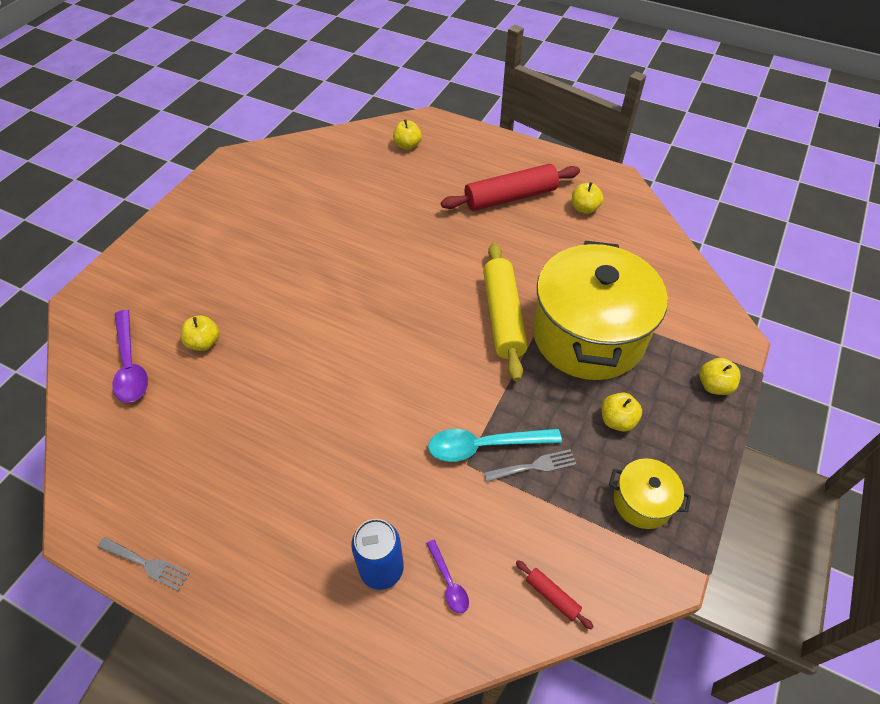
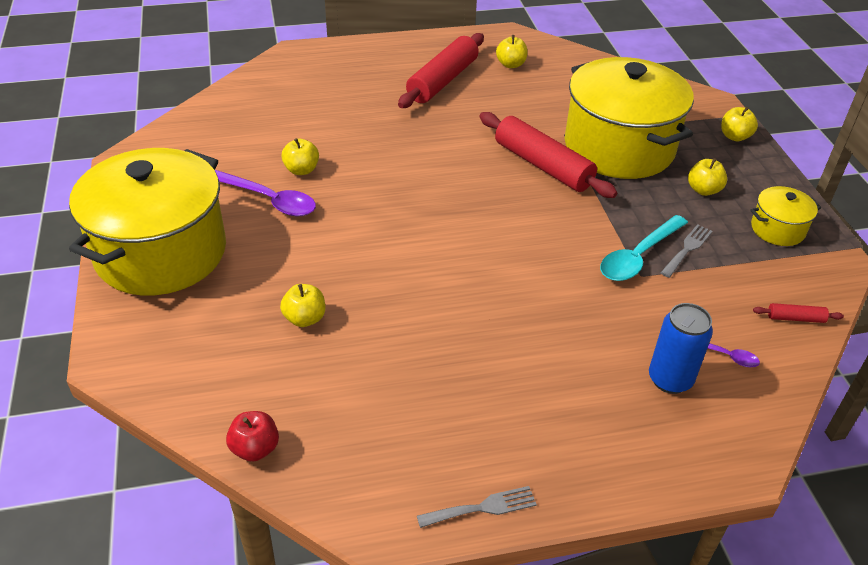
camera: 40 degrees left, 10 degrees down
purple spoon [112,310,148,403] -> purple spoon moved to [215,170,316,217]
yellow apple [393,119,422,150] -> yellow apple moved to [281,138,319,175]
yellow rolling pin [483,243,528,381] -> red rolling pin [479,112,617,198]
none -> yellow pot [69,148,226,296]
none -> red apple [226,411,279,462]

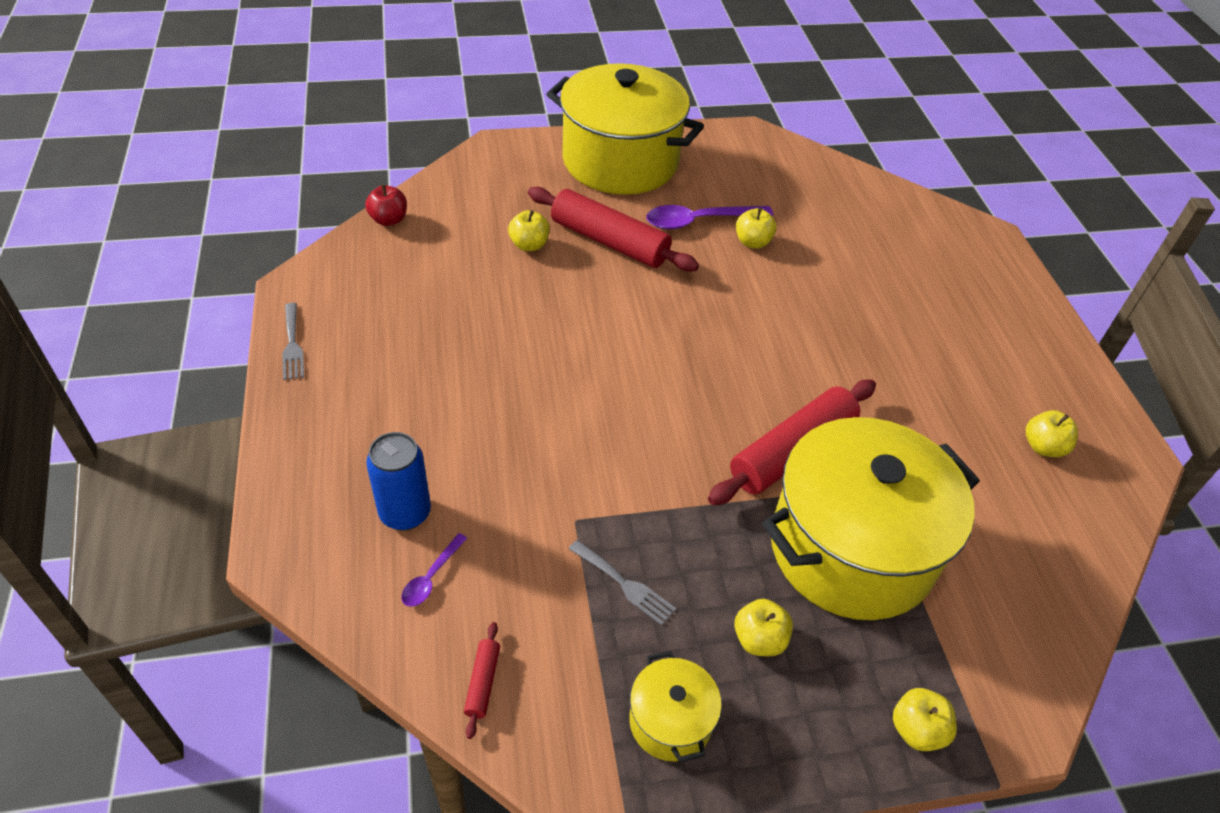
camera: 90 degrees right, 5 degrees up
purple spoon [215,170,316,217] -> purple spoon turned 45 degrees clockwise [646,205,773,229]
red rolling pin [398,33,484,108] -> red rolling pin moved to [528,187,699,272]
turquoise spoon [600,215,688,281] -> none

